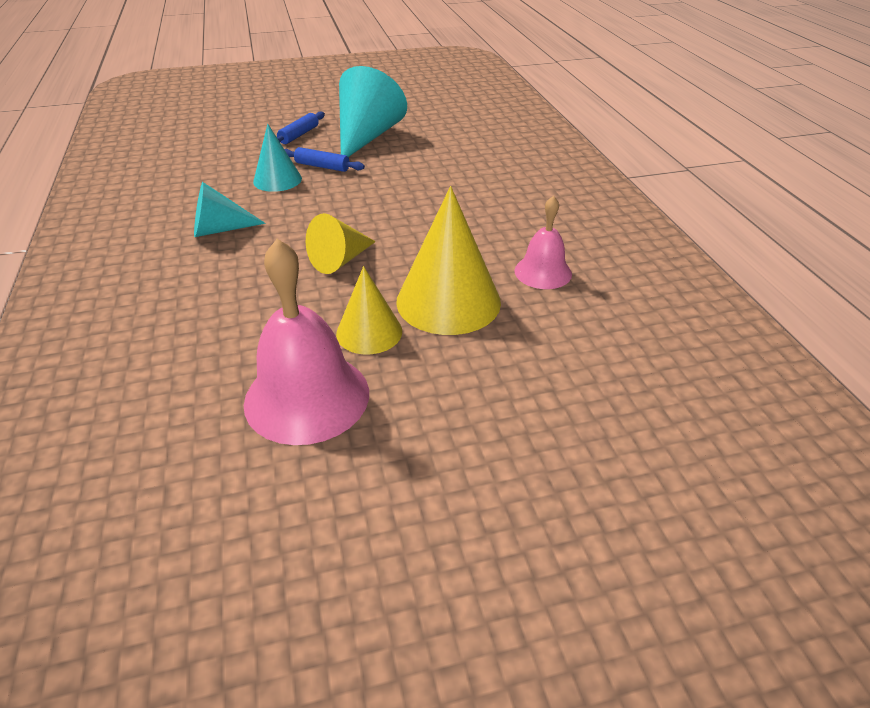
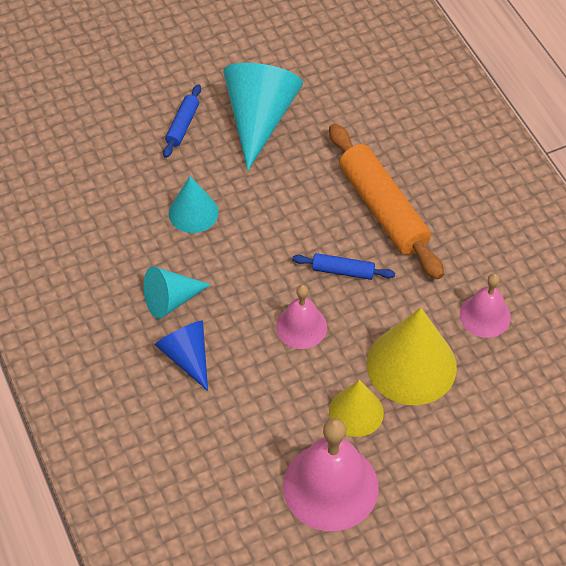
camera: 10 degrees left, 15 degrees up
blue rolling pin [284,147,365,172] -> blue rolling pin moved to [292,253,395,280]
yellow cone [306,213,376,274] -> pink bell [276,285,327,349]
none -> blue cone [155,320,208,391]
none -> orange rolling pin [329,124,444,279]

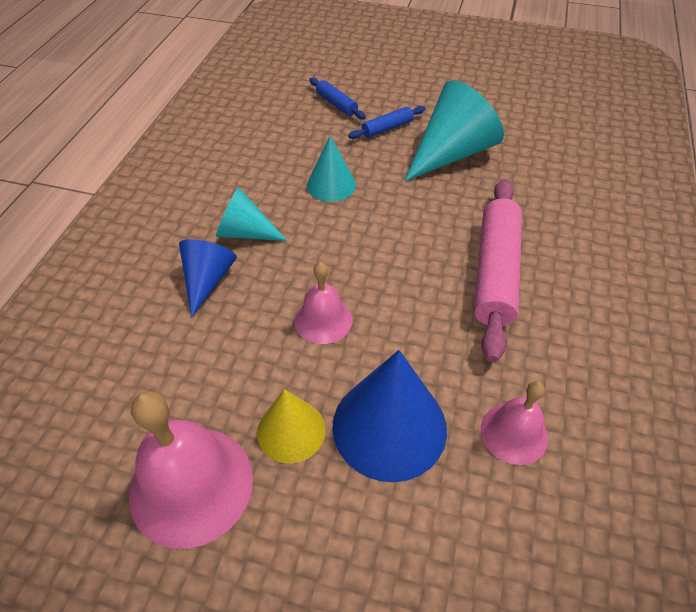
camera: 40 degrees right, 5 degrees down
blue rolling pin [292,253,395,280] -> blue rolling pin moved to [309,78,366,120]
orange rolling pin [329,124,444,279] -> pink rolling pin [474,179,522,362]
yellow cone [367,308,457,405] -> blue cone [333,350,447,482]

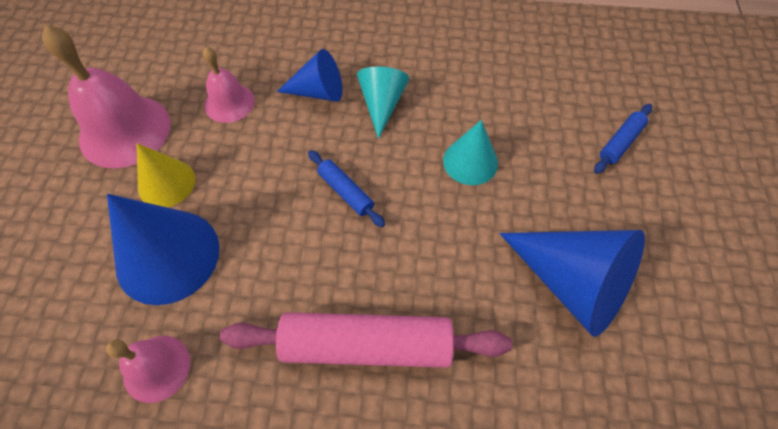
camera: 80 degrees right, 10 degrees up
pink bell [294,262,352,344] -> pink bell moved to [203,47,255,123]
blue rolling pin [348,106,425,139] -> blue rolling pin moved to [308,150,385,227]
turquoise cone [405,80,504,181] -> blue cone [500,230,645,337]

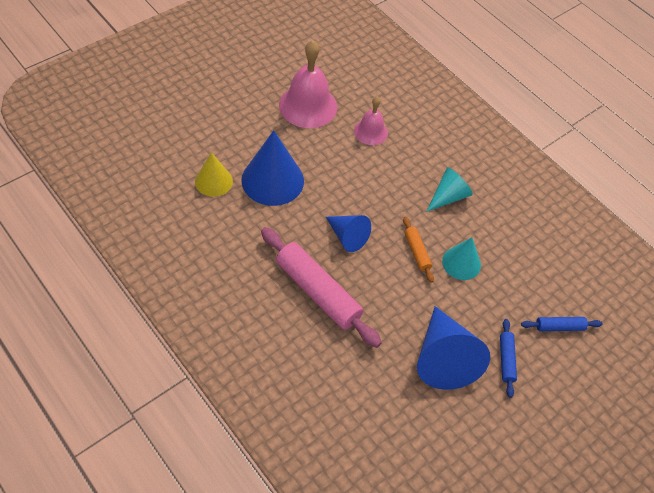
camera: 40 degrees right, 5 degrees down
pink bell [106,336,190,403] -> none
yellow cone [137,143,195,207] -> yellow cone moved to [195,152,233,197]
blue cone [277,49,342,102] -> blue cone moved to [326,215,371,252]
blue rolling pin [308,150,385,227] -> blue rolling pin moved to [500,319,517,398]
none -> orange rolling pin [403,217,434,283]

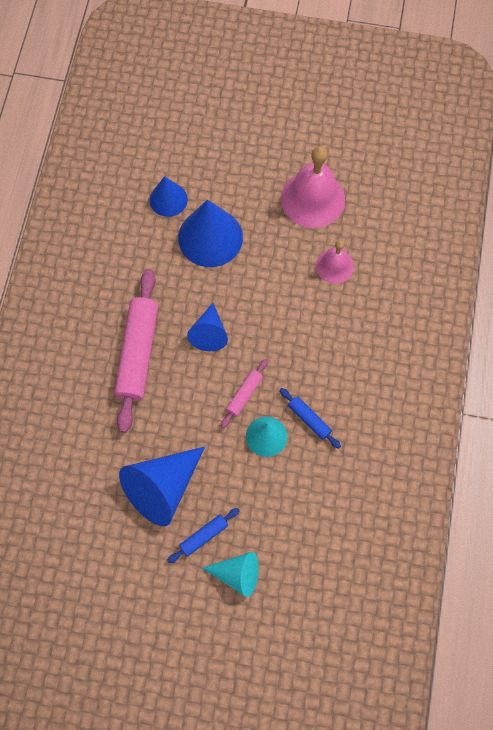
camera: 55 degrees right, 15 degrees up
yellow cone [195,152,233,197] -> blue cone [150,176,188,217]
orange rolling pin [403,217,434,283] -> pink rolling pin [221,359,268,428]
turquoise cone [426,167,473,212] -> turquoise cone moved to [202,552,259,597]
blue rolling pin [521,317,602,331] -> blue rolling pin moved to [280,388,341,449]

